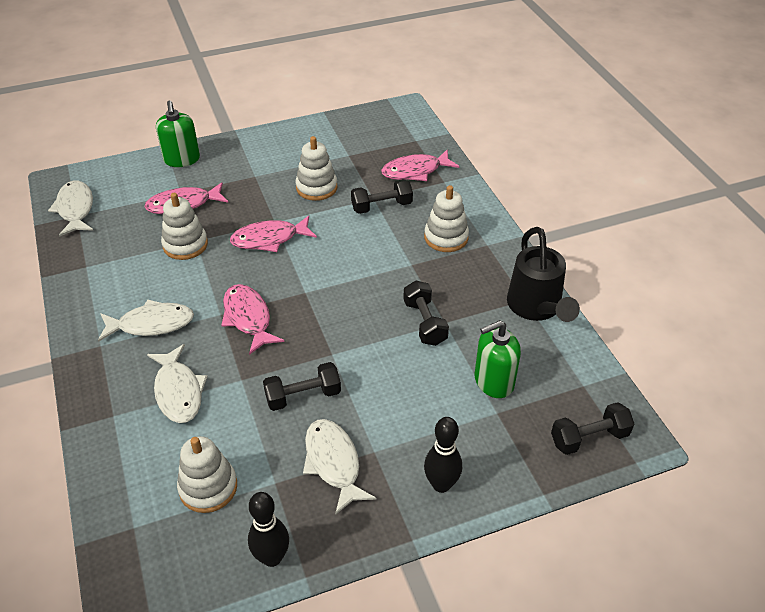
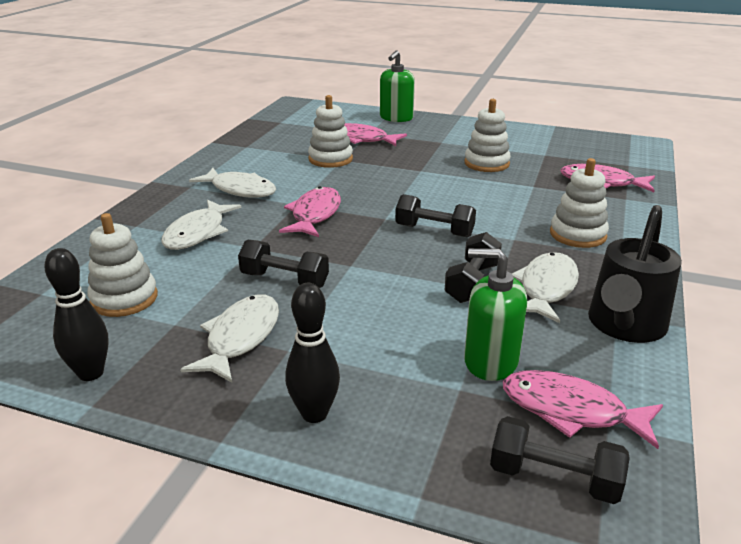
camera: 40 degrees right, 15 degrees down
white fish [48,181,93,237] -> white fish moved to [512,252,579,323]
pink fish [230,216,317,252] -> pink fish moved to [503,370,663,449]
black dumbbell [351,179,413,214] -> black dumbbell moved to [395,194,476,237]

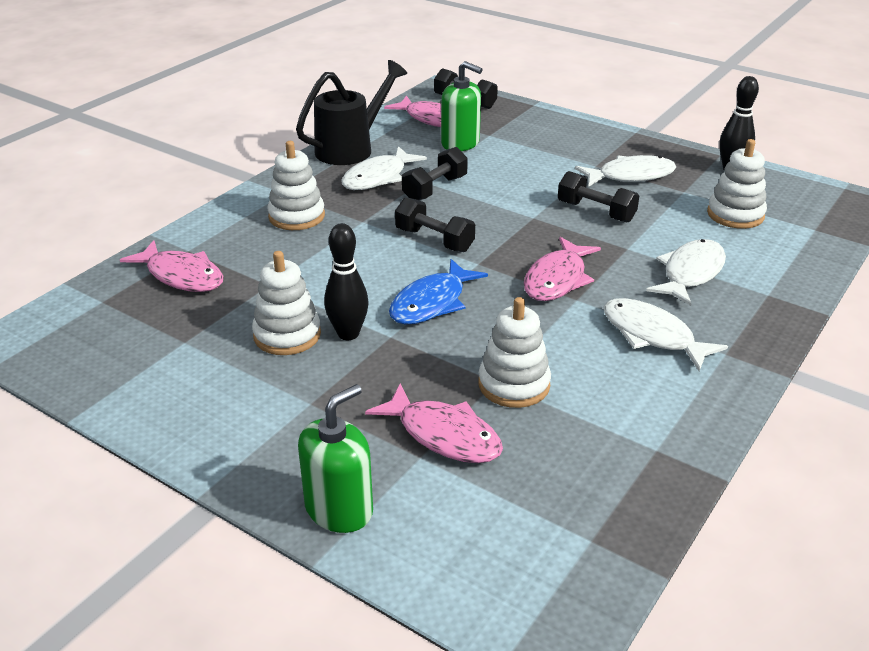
camera: 165 degrees left, 5 degrees up
white fish [180,295,279,383] -> white fish turned 135 degrees counterclockwise [575,155,676,187]
black bowling pin [285,283,340,423] -> black bowling pin moved to [324,223,369,340]
none -> blue fish [389,259,488,324]

